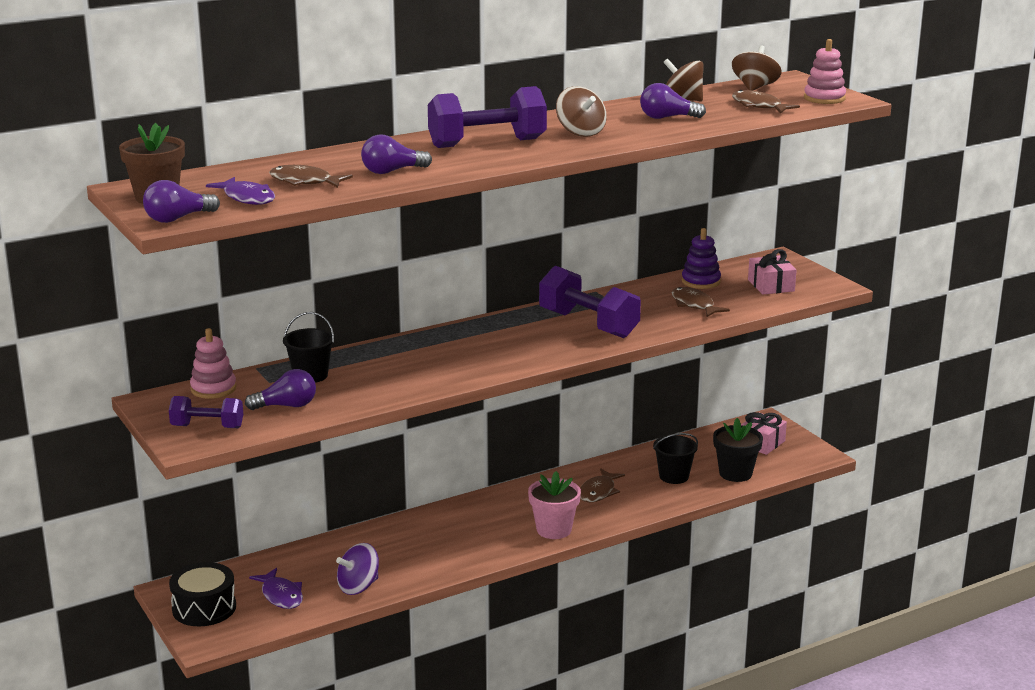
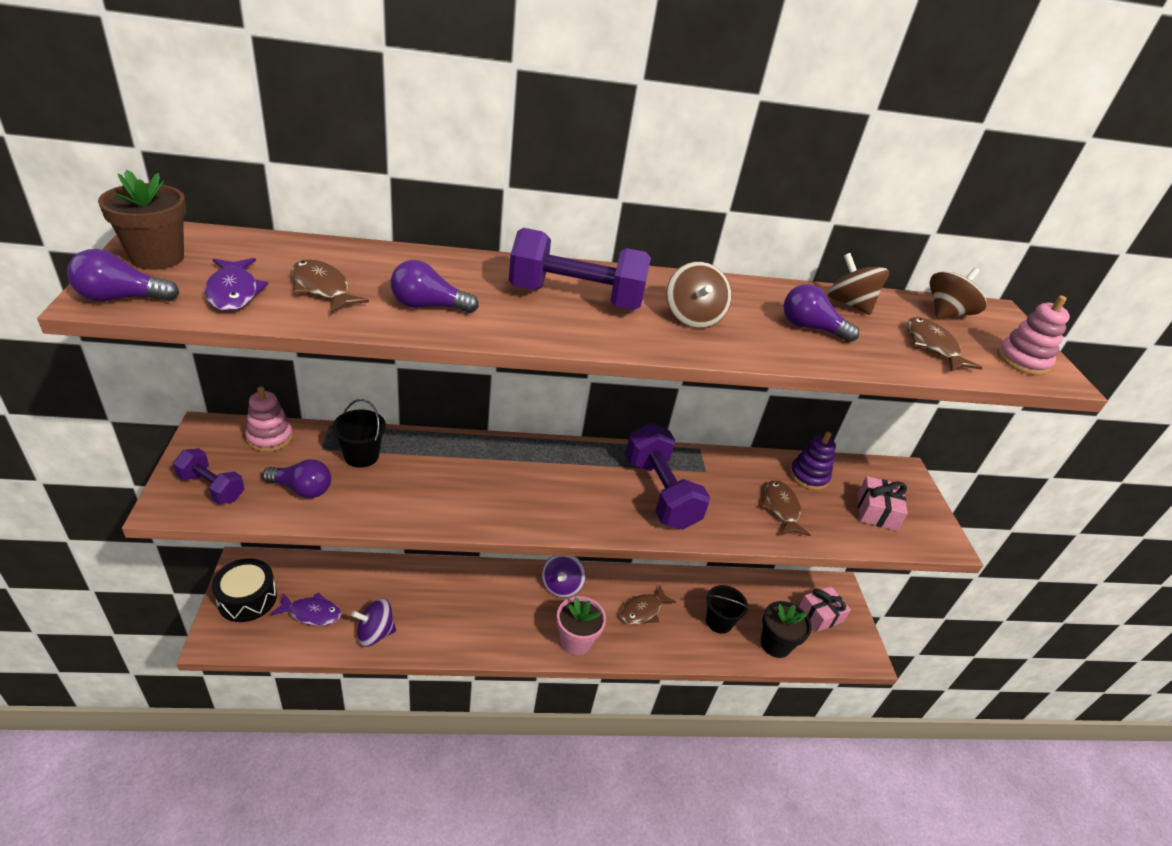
camera: 20 degrees right, 15 degrees up
purple fish [249,568,303,609] -> purple fish turned 75 degrees counterclockwise [270,593,342,626]
none -> purple spinning top [542,556,586,598]

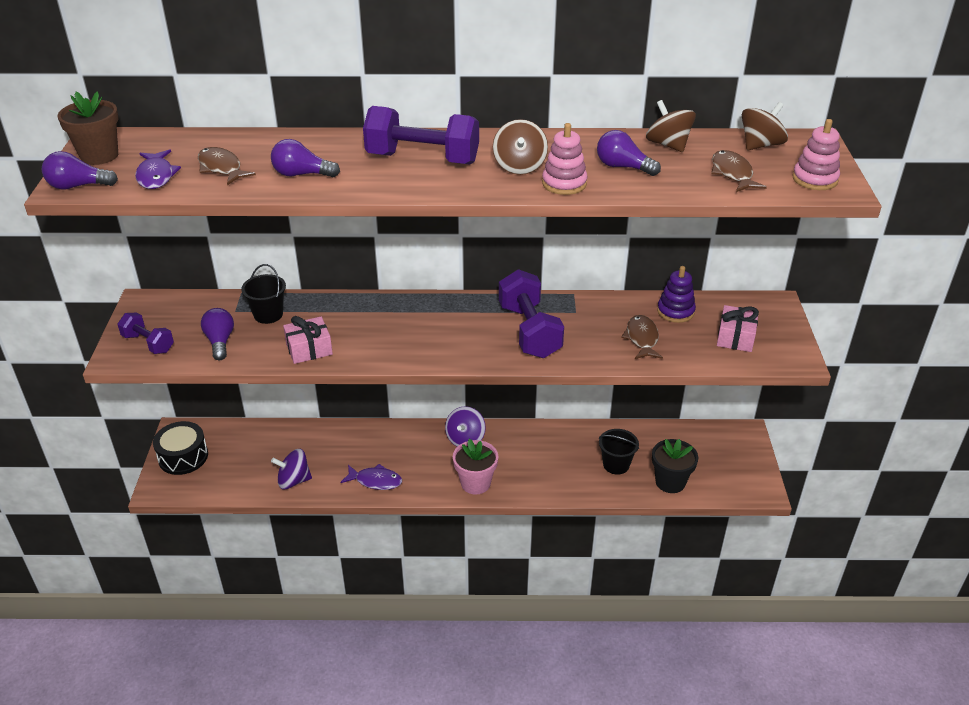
camera: 10 degrees right, 0 degrees up
pink stacking toy [245,387,293,452] -> pink stacking toy moved to [542,123,587,195]
purple light bulb [262,459,331,498] -> purple light bulb turned 120 degrees counterclockwise [201,308,234,360]
purple fish [270,593,342,626] -> purple fish moved to [340,464,402,490]
brown fish [620,586,676,624] -> none
pink gift [799,586,851,632] -> pink gift moved to [283,316,333,364]

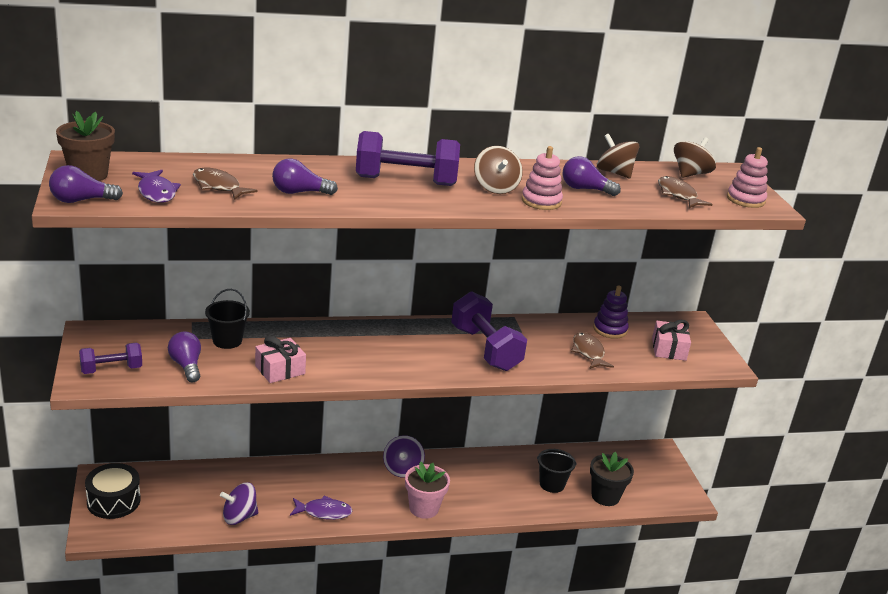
camera: 15 degrees left, 10 degrees down
purple dumbbell [117,313,174,354] -> purple dumbbell turned 45 degrees counterclockwise [79,343,142,374]

